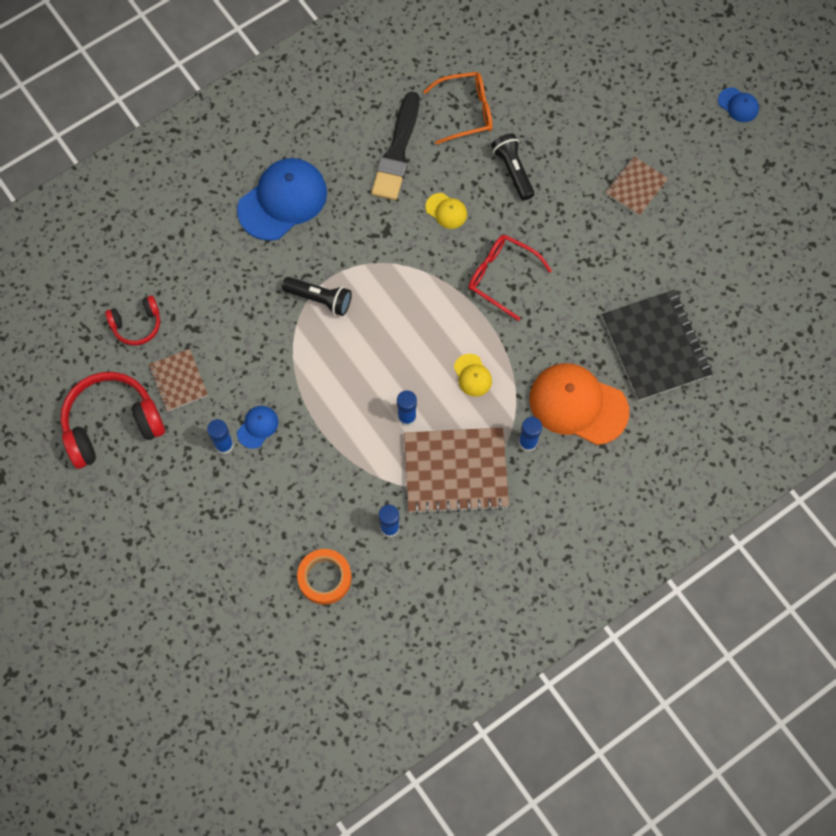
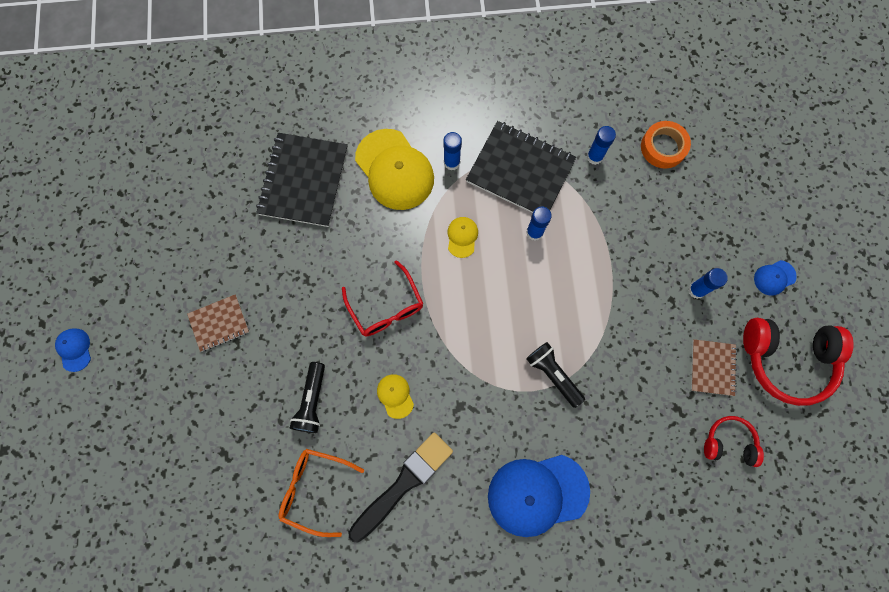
camera: 150 degrees left, 5 degrees up
blue cap [237,406,278,449] -> blue cap moved to [754,260,797,296]
brown notebook [404,427,509,515] -> black notebook [466,121,576,213]
orange cap [530,363,629,445] -> yellow cap [355,129,434,210]

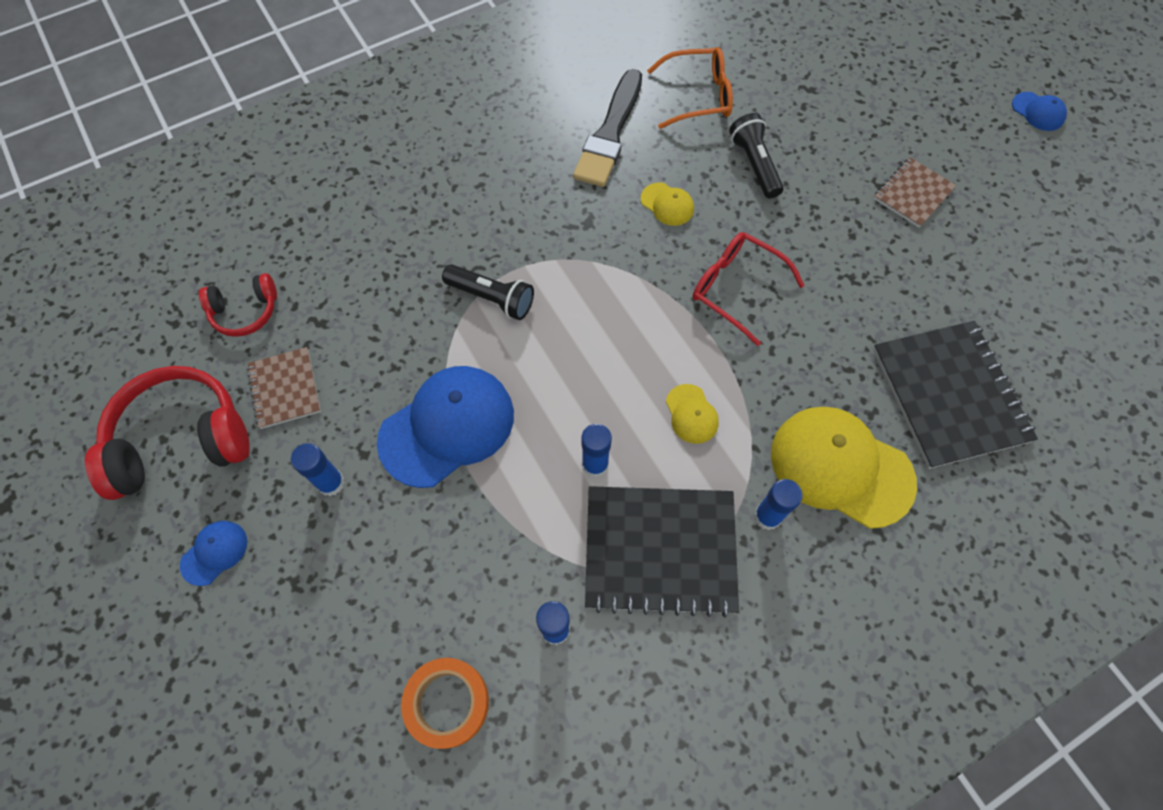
camera: 155 degrees right, 10 degrees down
blue cap [488,455,590,537] -> blue cap moved to [377,366,514,488]

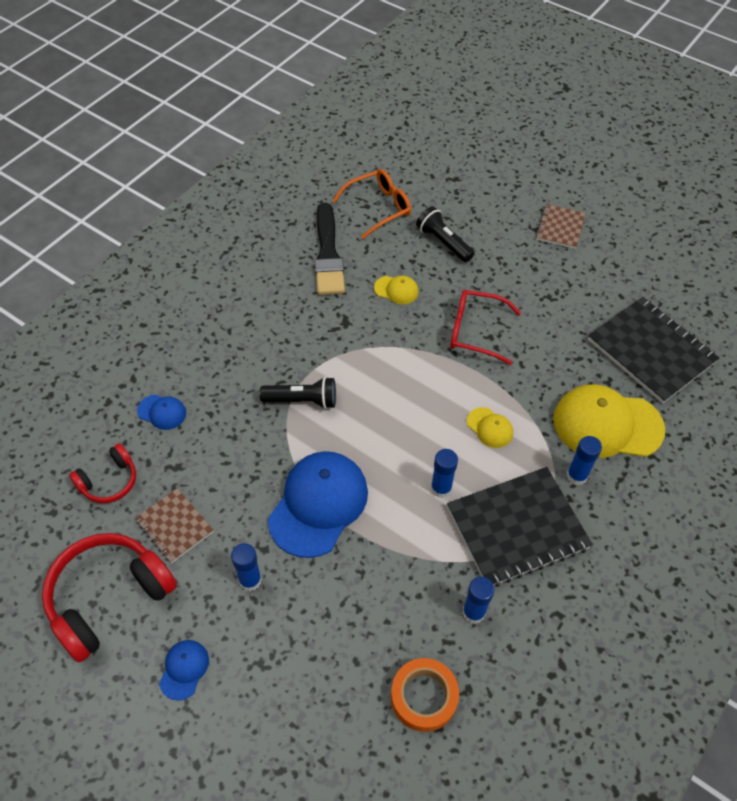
camera: 25 degrees left, 10 degrees down
blue cap [1012,92,1067,131] -> blue cap moved to [137,395,186,430]

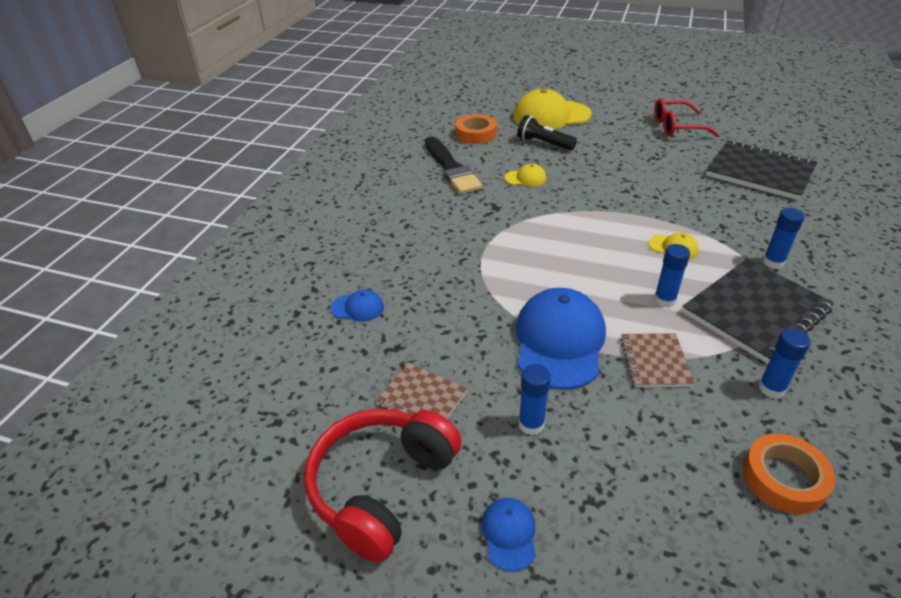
camera: 15 degrees left, 15 degrees down
red headphones [69,443,136,503] -> none
black flashlight [259,377,336,409] -> none
orange glasses [332,169,411,239] -> orange tape [455,114,497,144]
red glasses [450,290,521,365] -> red glasses moved to [654,99,720,137]
brown notebook [536,204,586,249] -> brown notebook moved to [620,333,694,387]
yellow cap [553,384,665,458] -> yellow cap moved to [513,89,592,130]

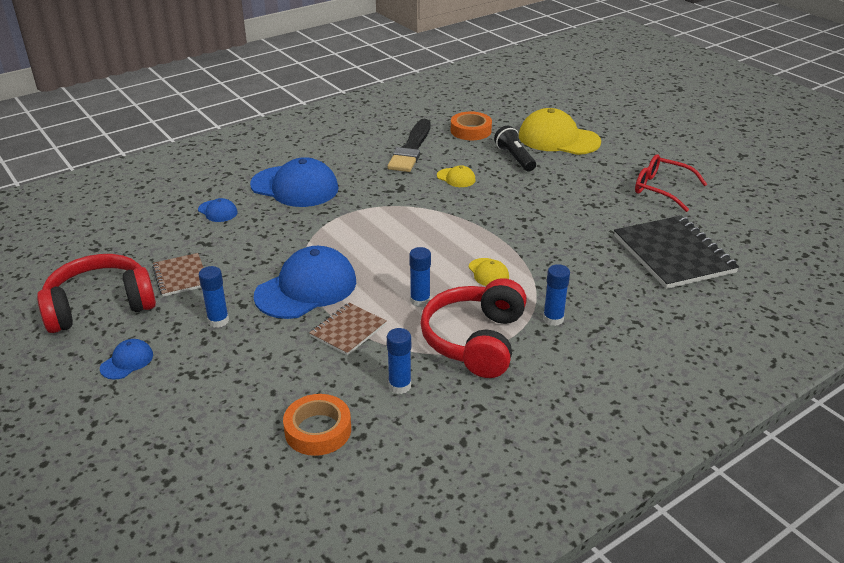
camera: 35 degrees right, 5 degrees down
black notebook [682,259,834,364] -> red headphones [420,278,527,378]
none -> blue cap [250,157,338,207]

